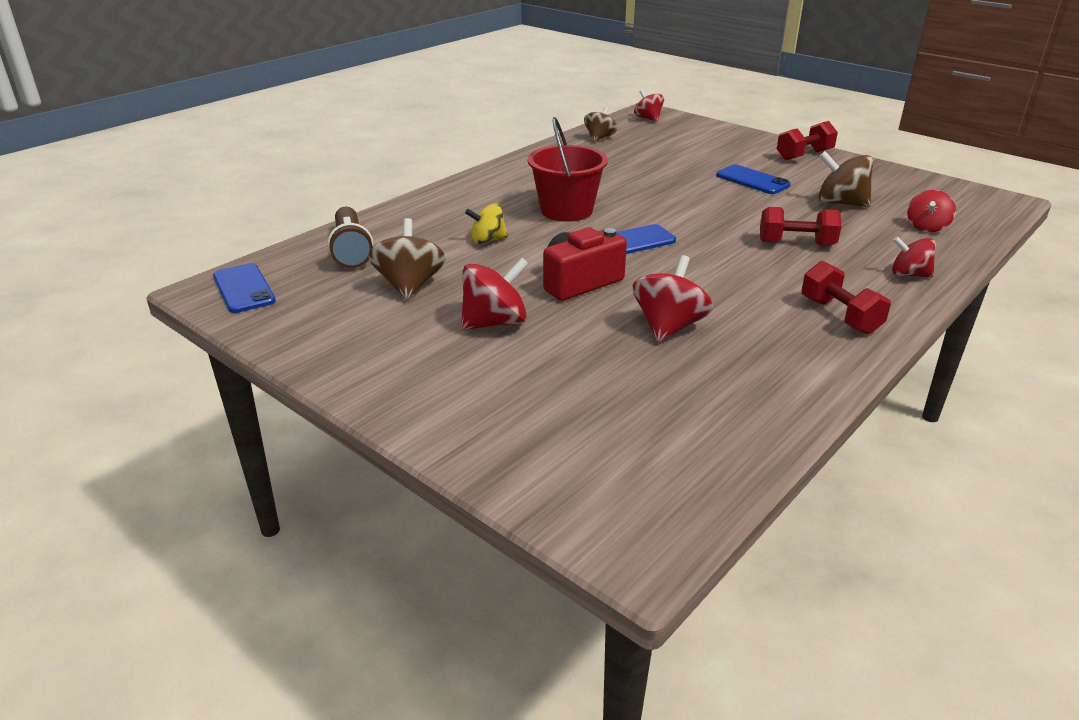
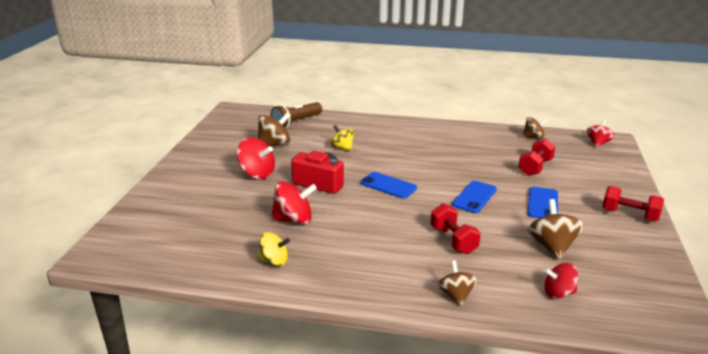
camera: 60 degrees right, 5 degrees down
blue phone [213,263,276,313] -> blue phone moved to [452,181,497,213]
red bucket [528,117,608,222] -> none
red dumbbell [802,261,891,334] -> red dumbbell moved to [518,139,556,176]
red spinning top [892,236,936,278] -> brown spinning top [437,260,477,306]
none -> yellow spinning top [258,232,290,266]

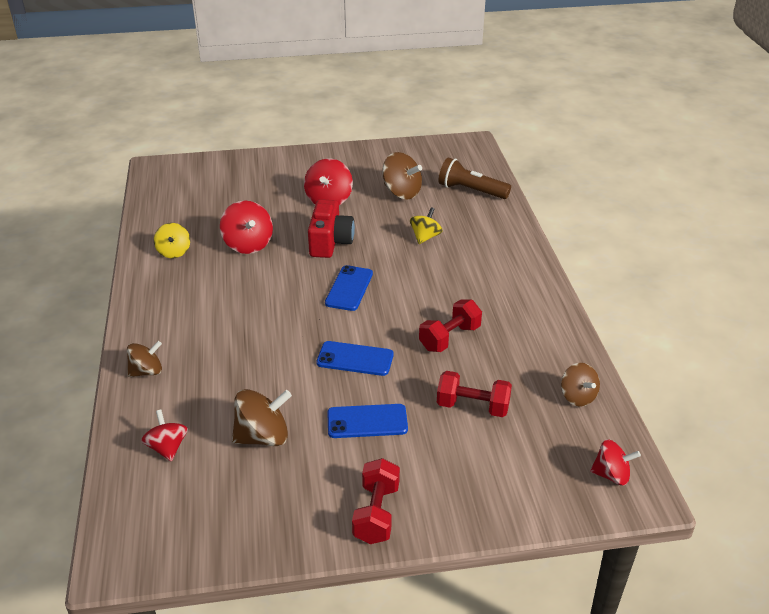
camera: 70 degrees right, 10 degrees up
red dumbbell [431,203,481,254] -> red dumbbell moved to [419,300,482,352]

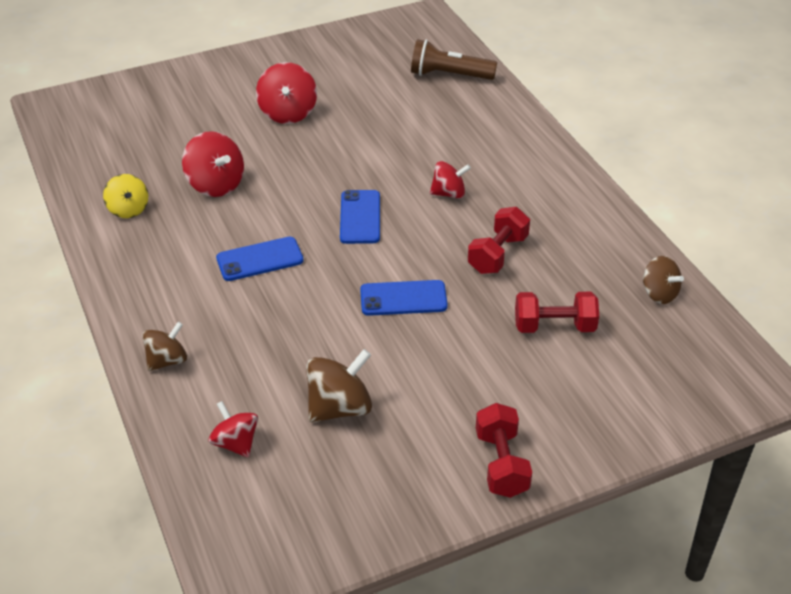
camera: 15 degrees left, 5 degrees up
red camera [308,199,355,258] -> none
blue phone [327,404,408,438] -> blue phone moved to [216,237,304,281]
brown spinning top [382,152,422,200] -> none
yellow spinning top [410,207,443,244] -> none
red spinning top [590,439,641,486] -> red spinning top moved to [430,161,471,199]

